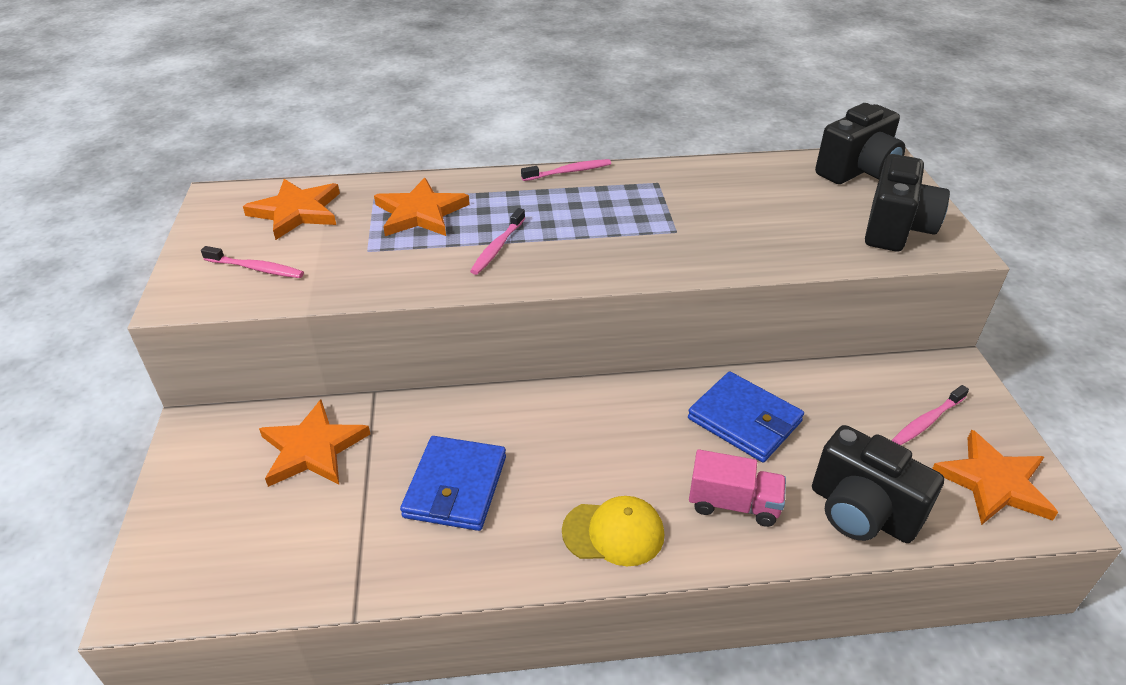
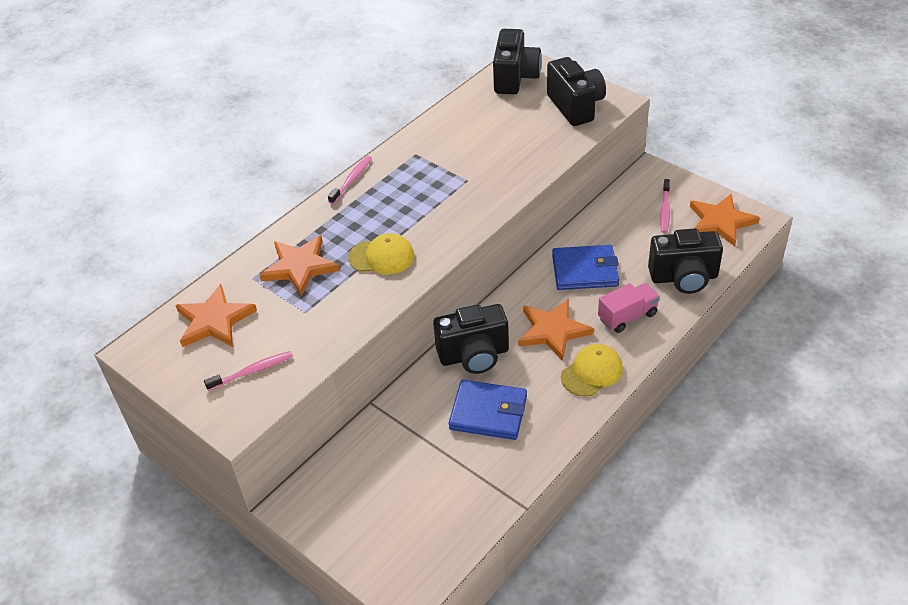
camera: 40 degrees left, 5 degrees up
orange star [259,399,370,487] -> orange star moved to [518,299,594,361]
blue wallet [400,436,506,531] -> blue wallet turned 45 degrees counterclockwise [449,380,527,440]
pink toothbrush [470,208,525,275] -> yellow cap [348,233,414,275]
none -> black camera [433,304,509,374]

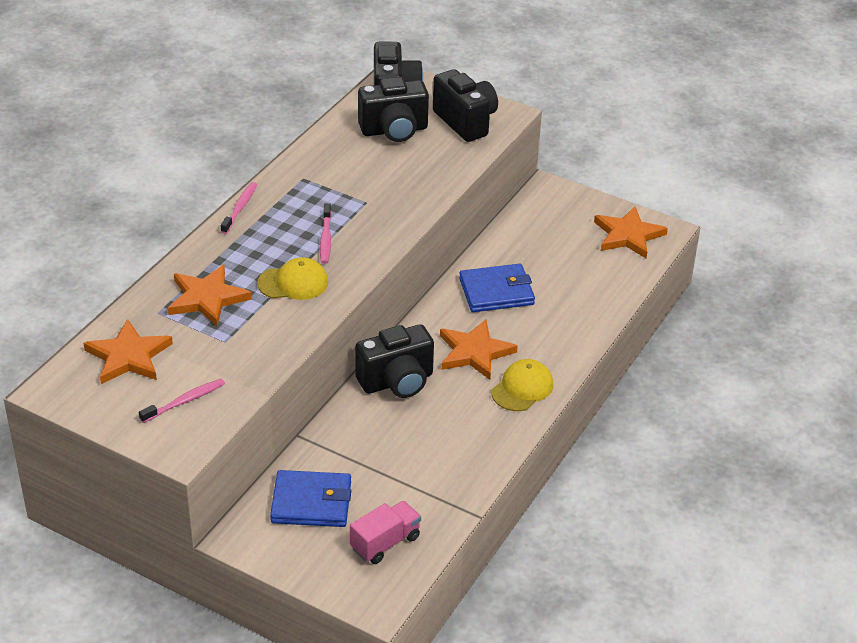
camera: 15 degrees left, 5 degrees down
blue wallet [449,380,527,440] -> blue wallet moved to [270,470,351,527]
pink truck [598,283,660,333] -> pink truck moved to [350,501,421,564]
black camera [648,228,723,294] -> black camera moved to [358,77,429,142]
pink toothbrush [660,179,670,233] -> pink toothbrush moved to [320,203,332,264]

